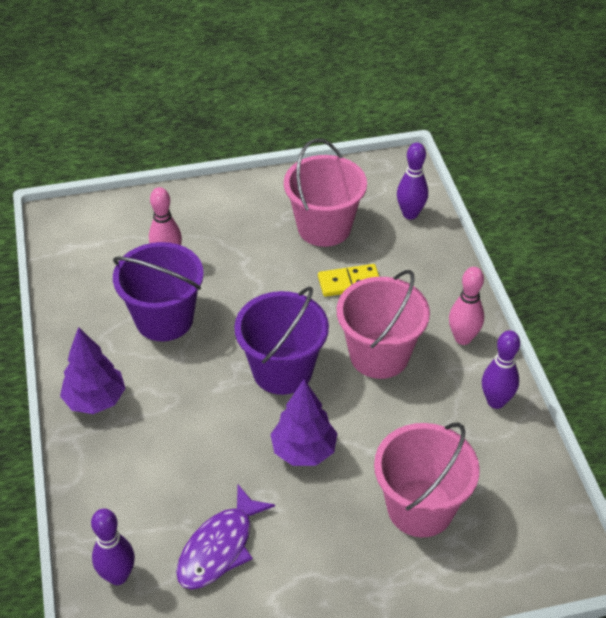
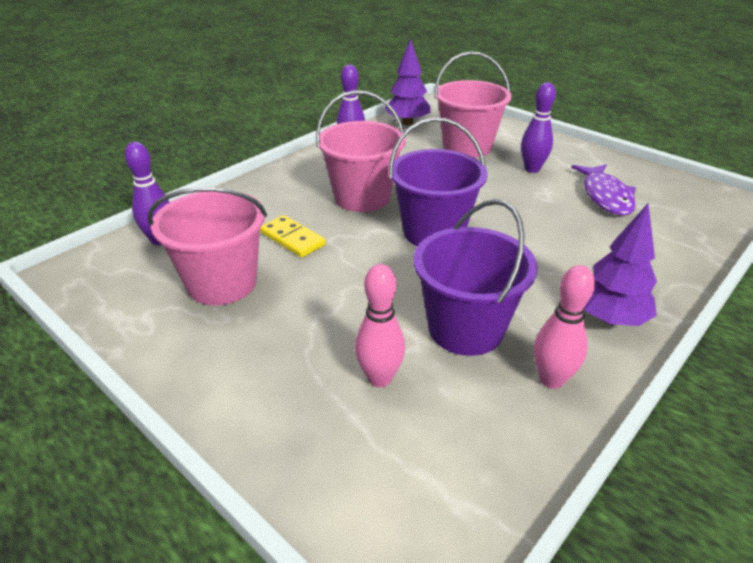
camera: 125 degrees left, 10 degrees down
purple bowling pin [91,509,135,585] -> purple bowling pin moved to [521,82,556,173]
purple fish [176,485,275,590] -> purple fish turned 90 degrees clockwise [571,164,636,216]
purple tree [270,379,338,466] -> purple tree moved to [385,39,431,125]
pink bowling pin [449,267,484,345] -> pink bowling pin moved to [534,265,595,389]

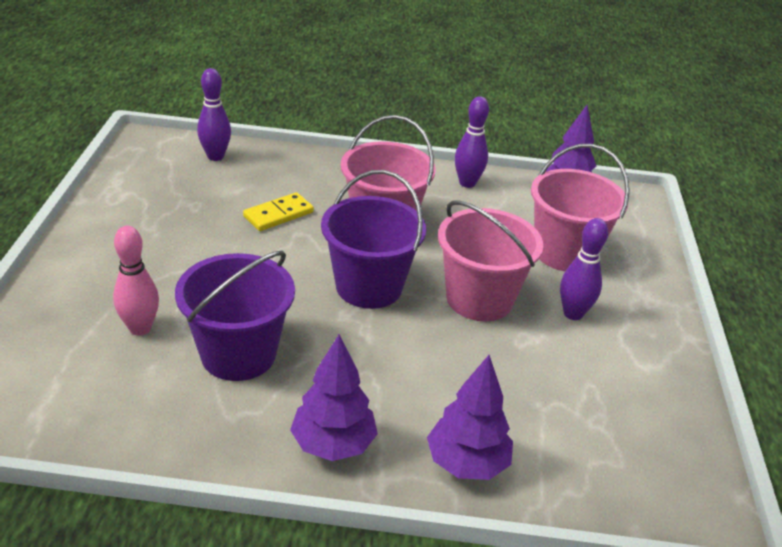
camera: 50 degrees right, 0 degrees up
pink bucket [147,187,267,305] -> pink bucket moved to [438,200,544,321]
yellow domino [260,215,326,258] -> yellow domino turned 45 degrees clockwise [243,192,314,231]
pink bowling pin [534,265,595,389] -> none
purple fish [571,164,636,216] -> none
none -> purple tree [427,355,513,480]

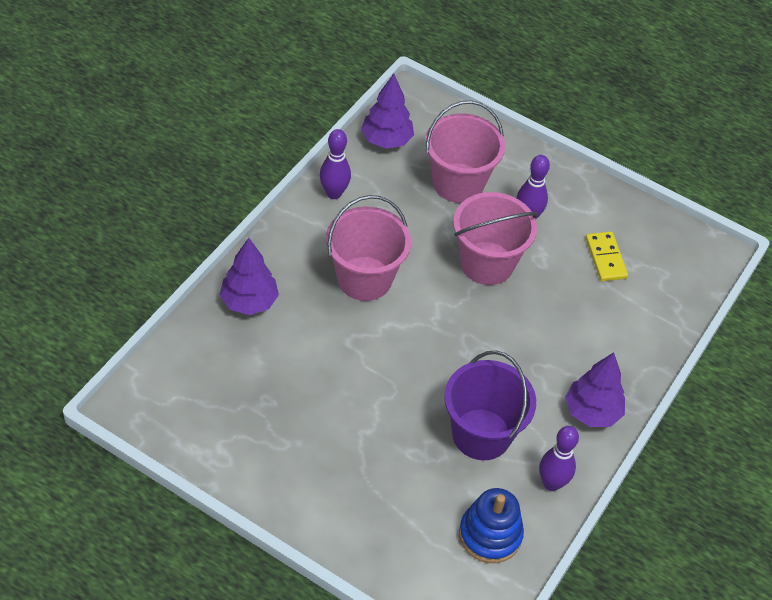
camera: 65 degrees left, 15 degrees up
pink bowling pin [113,226,159,336] -> none
purple bowling pin [197,68,231,161] -> purple bowling pin moved to [539,426,579,491]
yellow domino [243,192,314,231] -> yellow domino moved to [586,231,628,281]
purple bucket [321,170,426,309] -> none
purple tree [427,355,513,480] -> purple tree moved to [220,238,279,315]
none -> blue stacking toy [459,488,524,563]

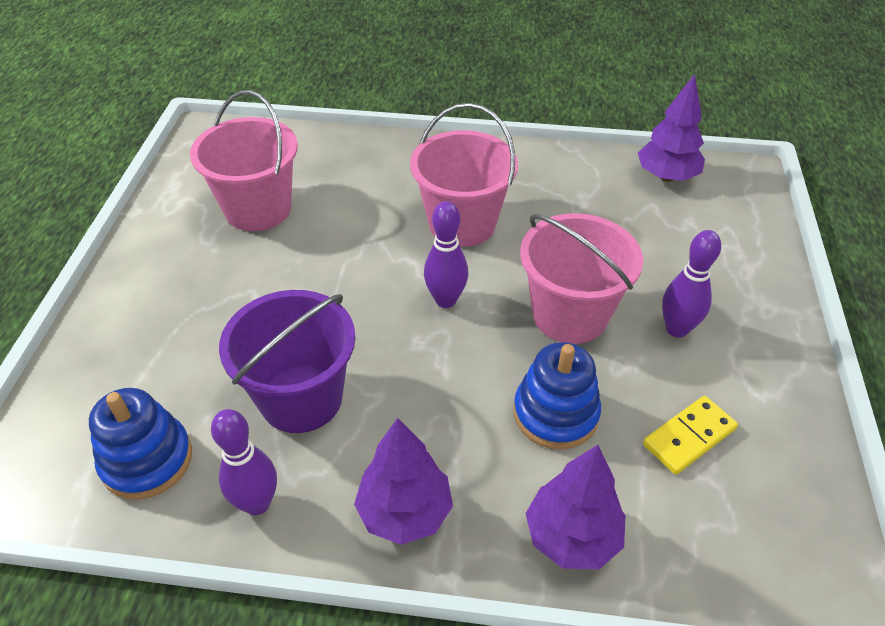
camera: 70 degrees right, 5 degrees down
purple tree [220,238,279,315] -> purple tree moved to [525,445,626,569]
purple bowling pin [320,129,351,199] -> purple bowling pin moved to [424,201,468,308]
pink bucket [425,100,505,203] -> pink bucket moved to [190,90,298,231]
none -> blue stacking toy [514,342,601,450]

